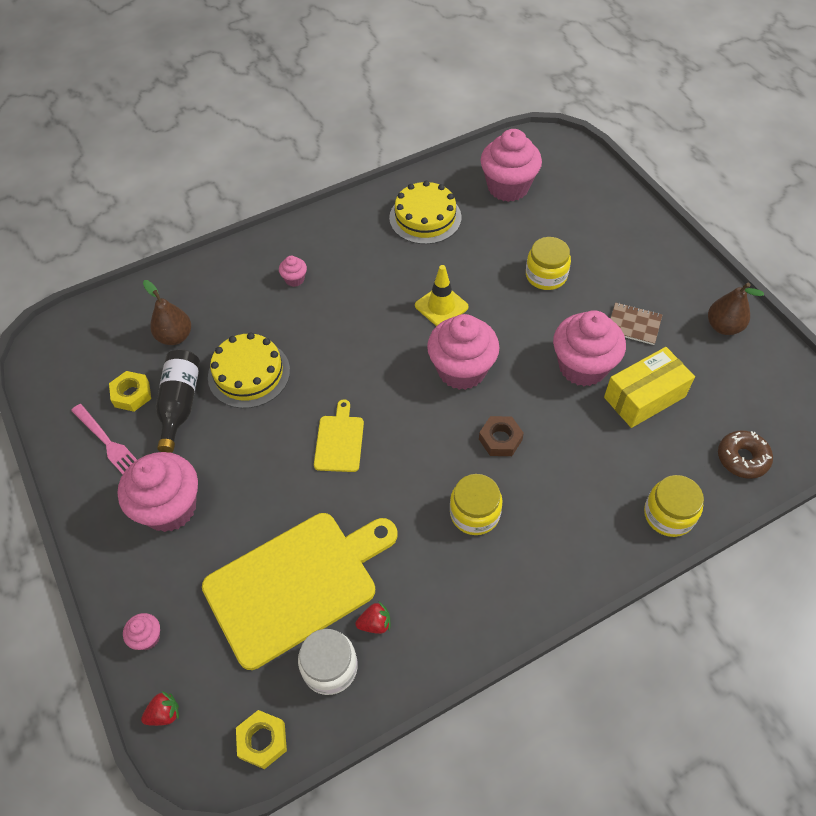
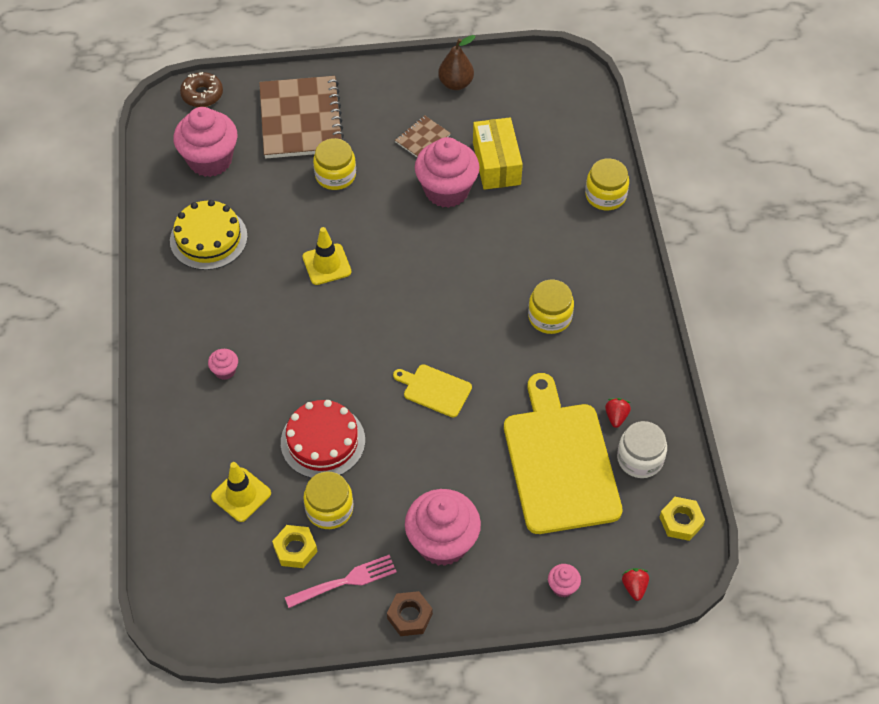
camera: 70 degrees left, 0 degrees up
brown pear [143,280,191,345] -> yellow traffic cone [211,462,271,522]
black bottle [156,349,200,453] -> yellow jar [303,471,353,529]
yellow cake [208,333,290,408] -> red cake [281,400,365,478]
pink cupcake [427,314,500,390] -> none
brown nut [479,416,524,456] -> brown nut moved to [387,591,433,636]
brown donut [718,430,773,479] -> brown donut moved to [180,72,223,107]
none -> brown notebook [259,76,344,159]

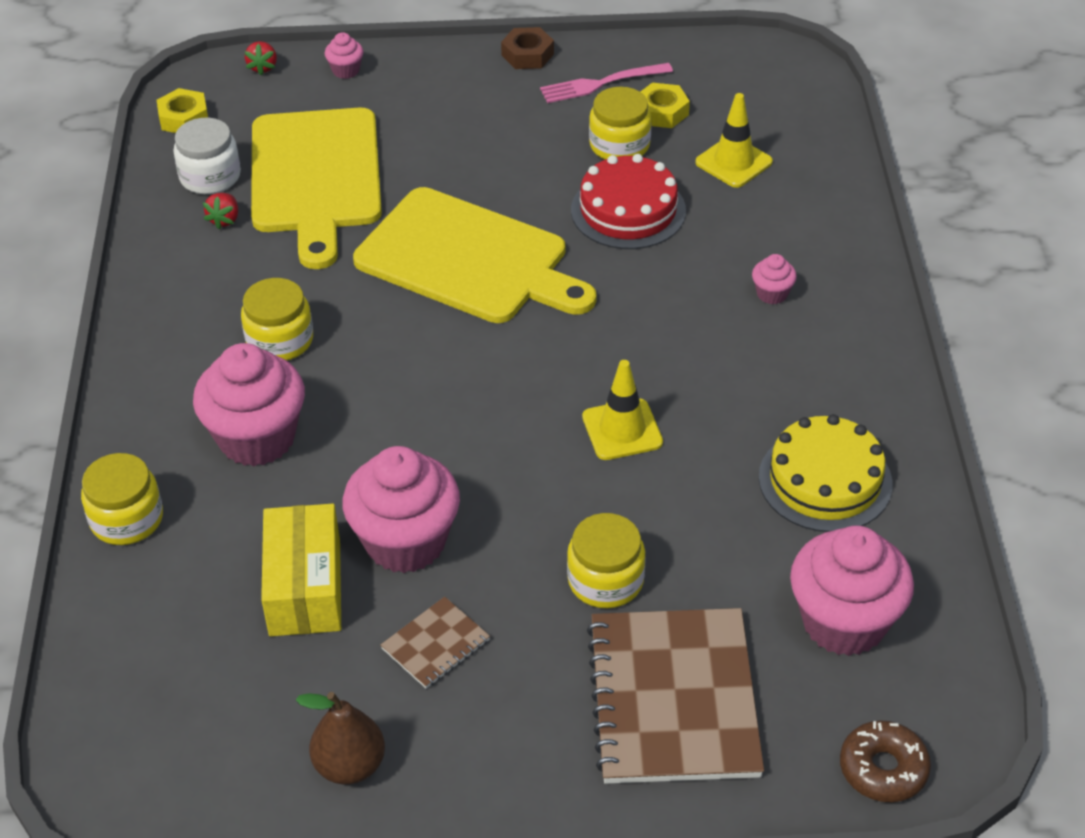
camera: 175 degrees left, 10 degrees down
yellow cutting board [393,364,472,417] -> yellow cutting board [353,187,597,323], size x2.17
pink cupcake [405,489,481,566] -> pink cupcake moved to [193,343,305,466]

